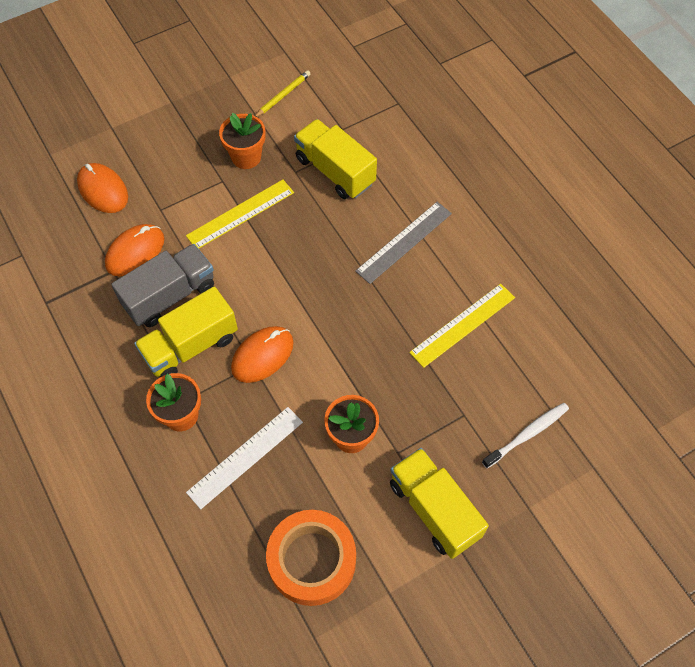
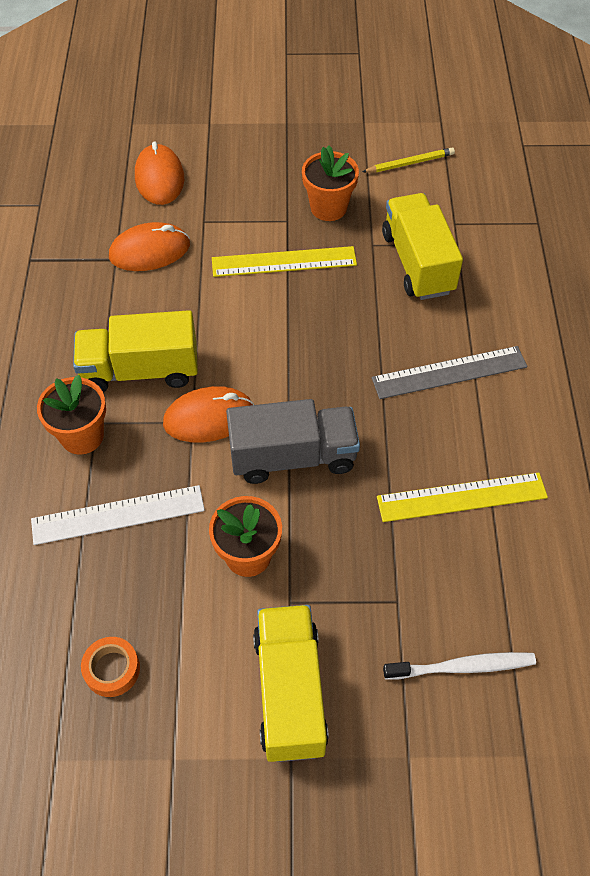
camera: 30 degrees right, 5 degrees down
grey truck [111,244,214,327] -> grey truck moved to [226,399,360,484]
orange tape [266,510,356,606] -> orange tape [81,637,140,697], size x0.47

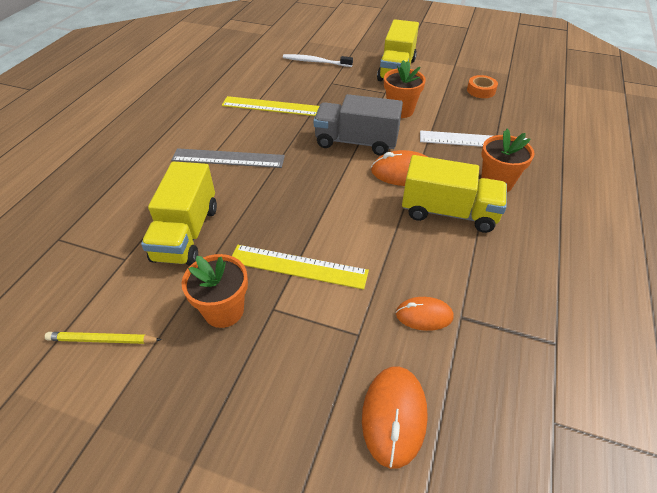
camera: 160 degrees left, 10 degrees down
orange mouse [109,222,190,271] -> orange mouse [396,297,454,331], size x0.66

